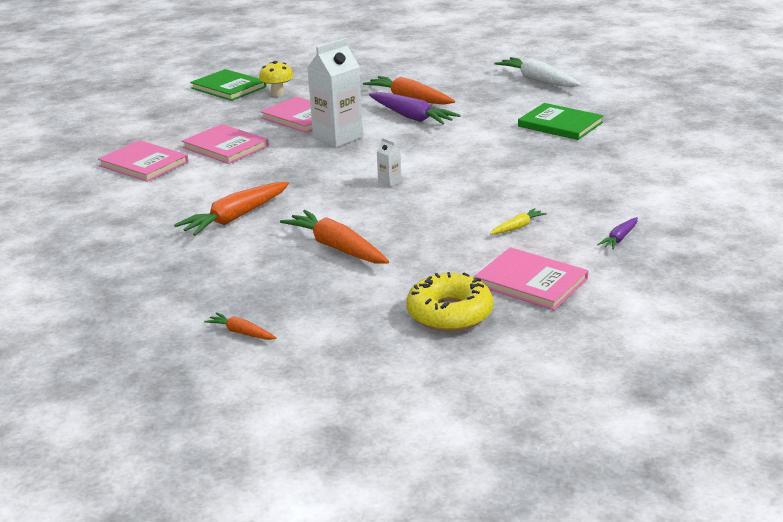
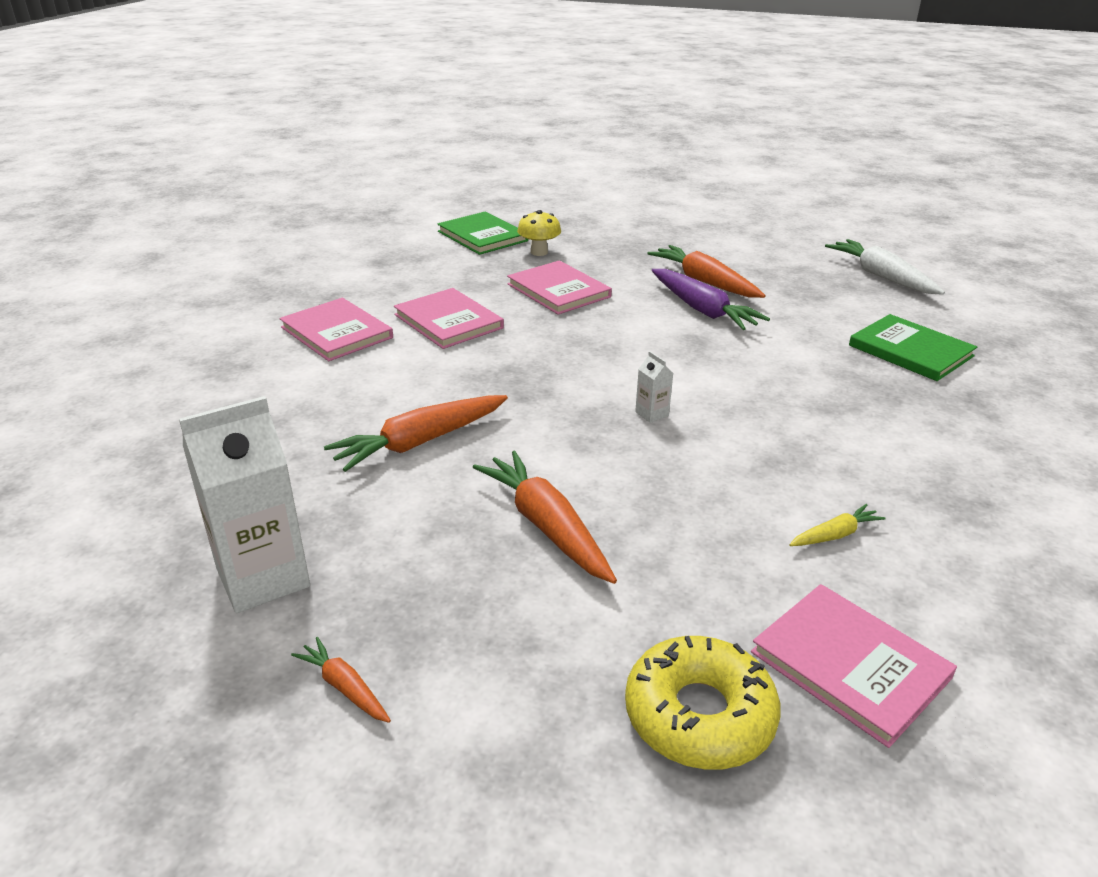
camera: 10 degrees right, 5 degrees up
white carton [307,38,363,147] -> white carton moved to [179,396,310,613]
purple carrot [597,217,638,249] -> none

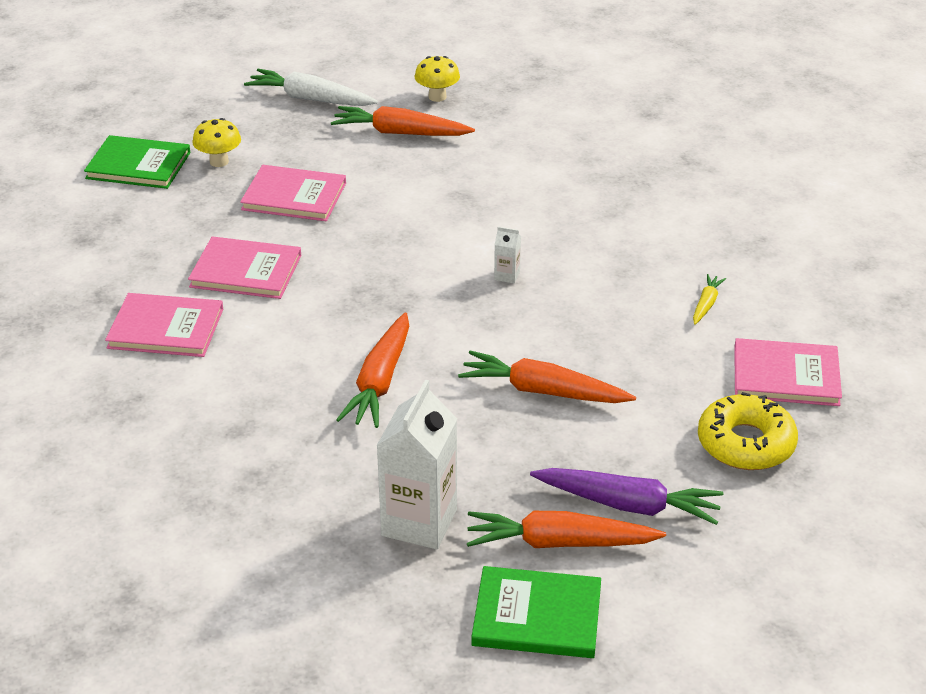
camera: 40 degrees left, 5 degrees up
orange carrot [291,637,391,723] -> orange carrot [467,511,666,548], size x1.98
purple carrot [652,269,770,330] -> purple carrot moved to [530,468,723,525]
white carrot [825,239,945,295] -> white carrot moved to [244,69,378,106]
green book [849,314,977,381] -> green book moved to [471,566,601,658]
none -> yellow mushroom [415,56,460,102]

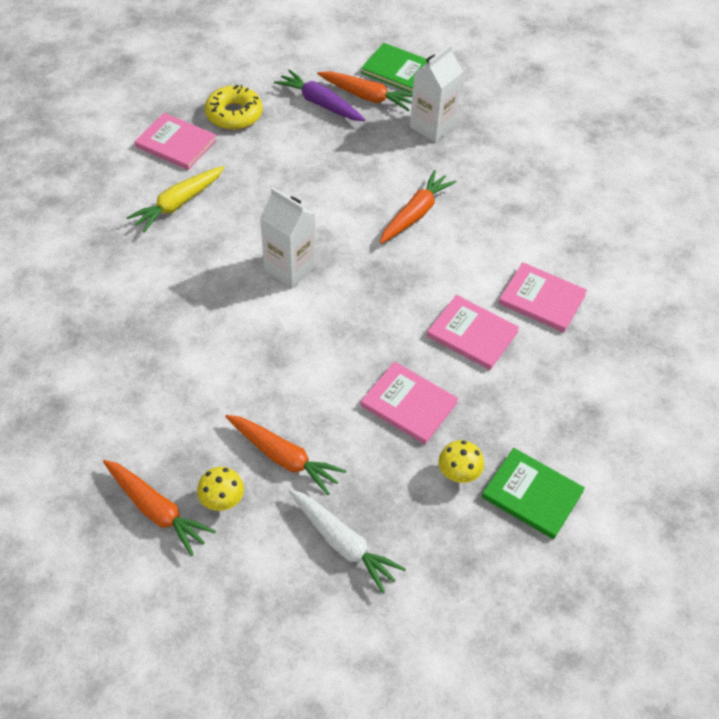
camera: 160 degrees left, 15 degrees up
orange carrot [458,350,636,403] -> orange carrot moved to [103,460,216,556]
white carton [494,227,521,283] -> white carton [260,187,316,288], size x2.36
yellow carrot [693,274,726,325] -> yellow carrot [126,166,225,233], size x1.98

